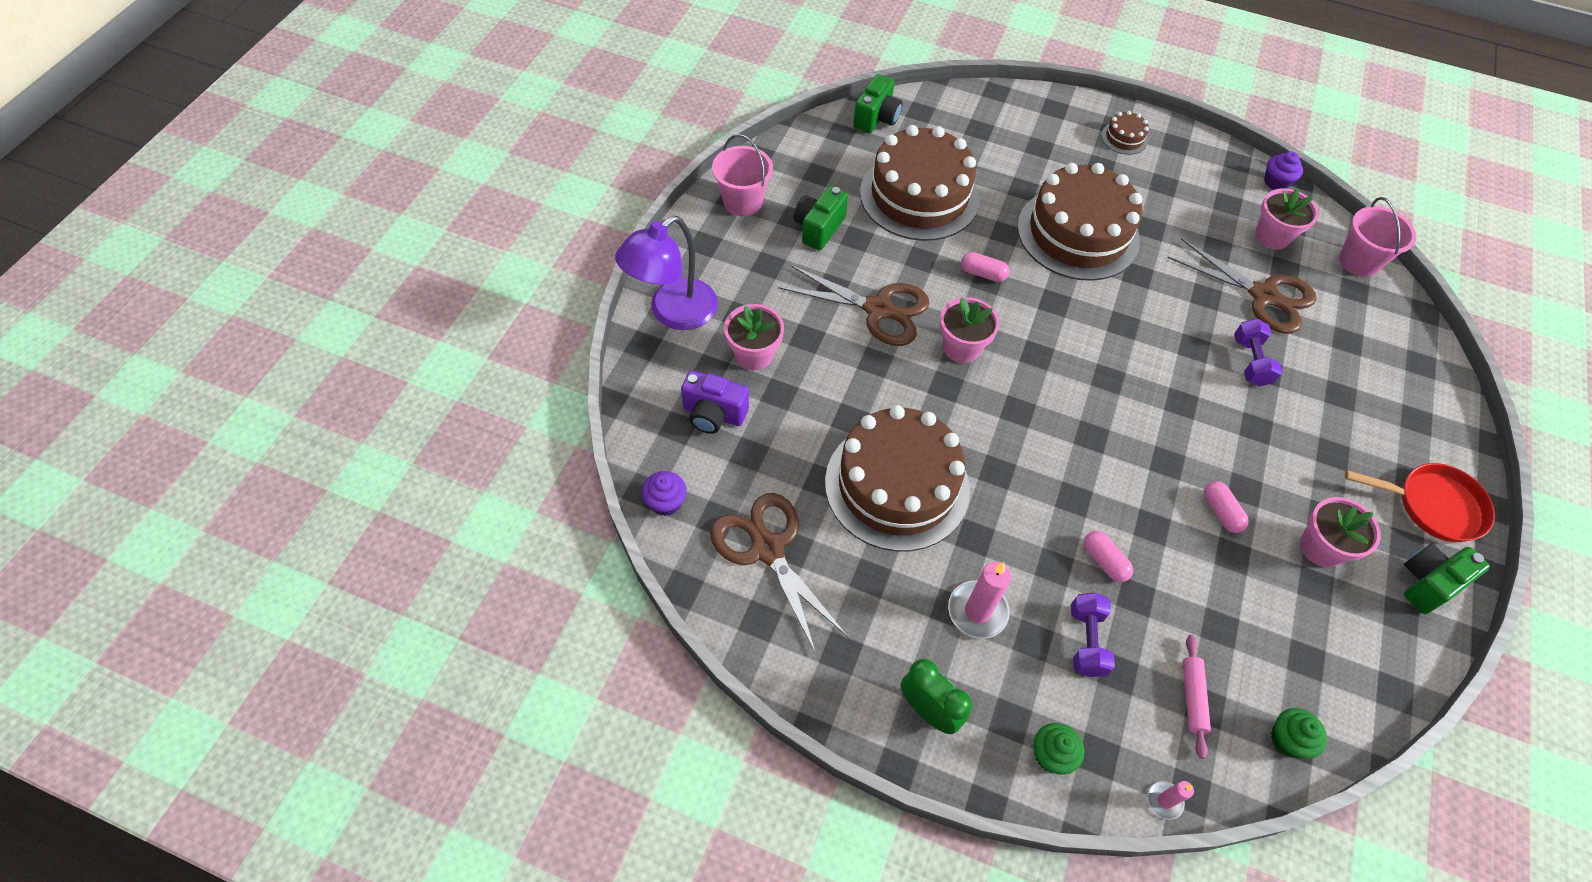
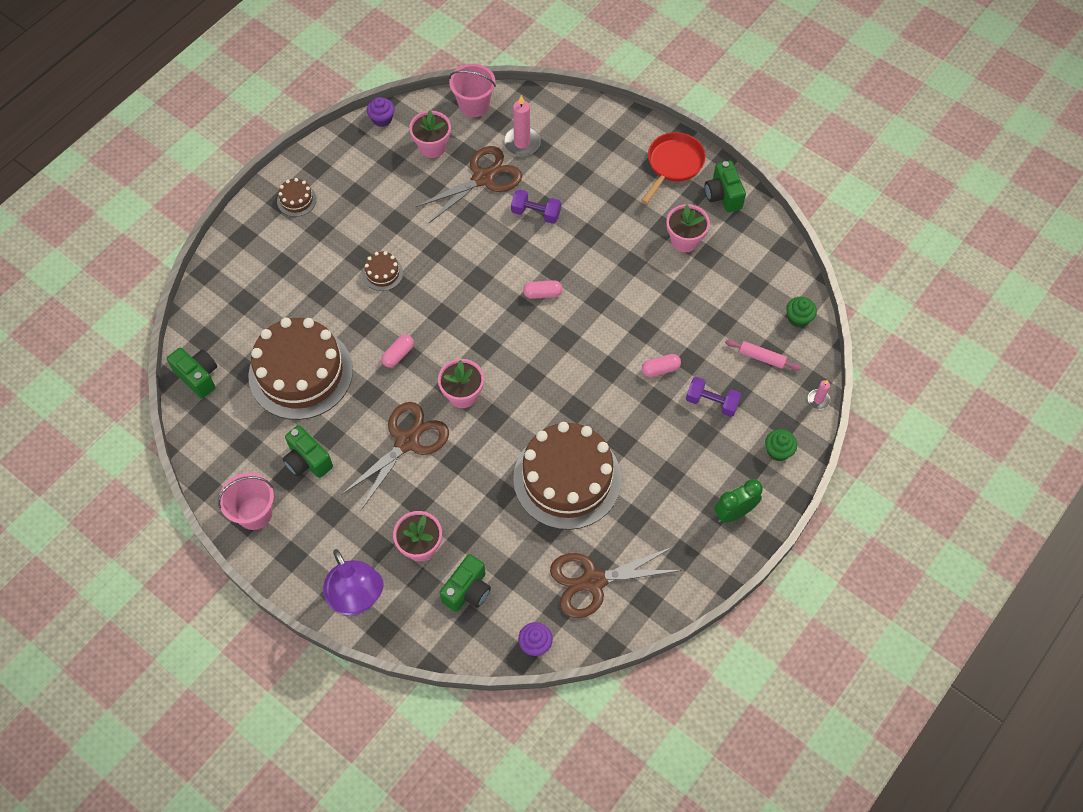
camera: 70 degrees left, 5 degrees up
purple camera [681,370,749,434] -> green camera [439,554,491,612]
pink candle [948,562,1012,639] -> pink candle moved to [504,95,541,156]
brown cake [1017,163,1142,281] -> brown cake [362,251,403,291], size x0.41
pink capsule [1204,481,1249,533] -> pink capsule moved to [523,280,562,299]

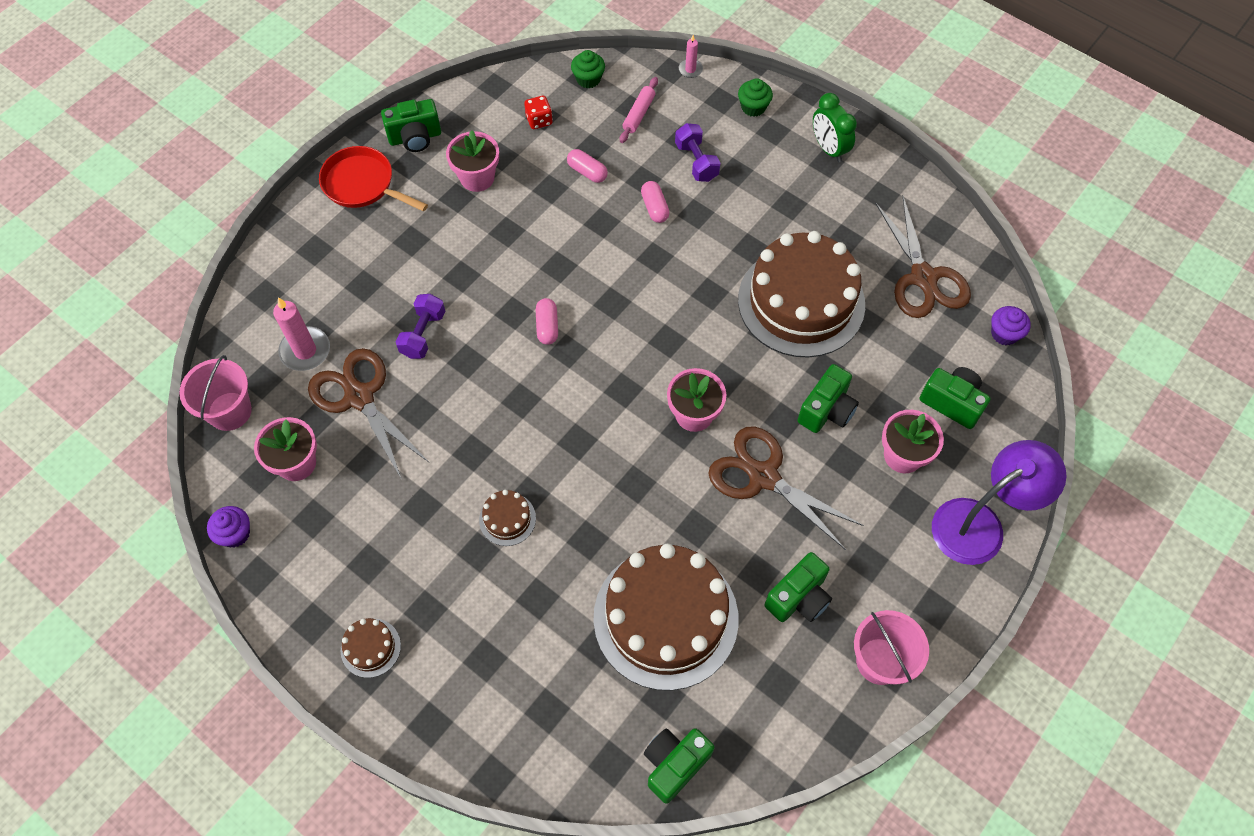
camera: 90 degrees left, 0 degrees up
pink capsule [381,335,414,368] -> pink capsule moved to [567,149,608,183]
purple dumbbell [686,377,741,417] -> purple dumbbell turned 45 degrees counterclockwise [675,123,721,182]
none -> red dice [524,95,553,129]
none -> green camera [798,364,859,433]

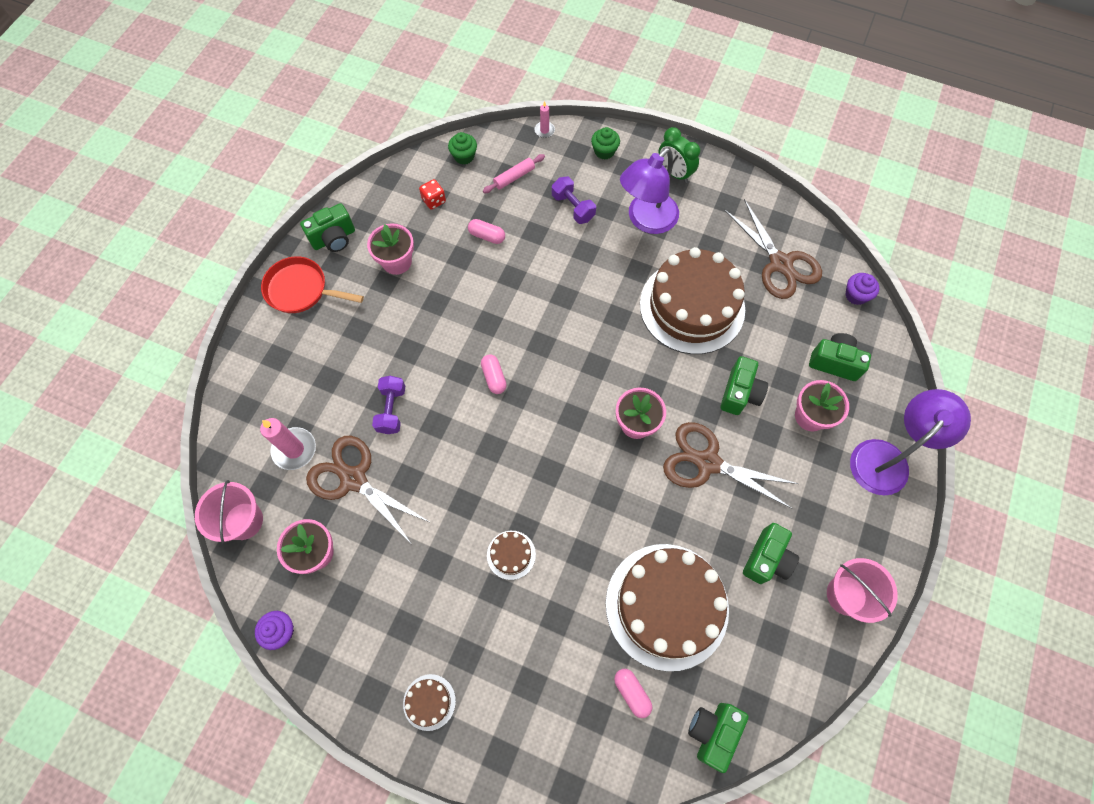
camera: 15 degrees left, 5 degrees up
pink rolling pin [620,77,658,143] -> pink rolling pin turned 45 degrees clockwise [483,154,545,193]
pink capsule [641,181,670,223] -> pink capsule moved to [614,669,652,718]
none -> purple lamp [620,148,679,234]

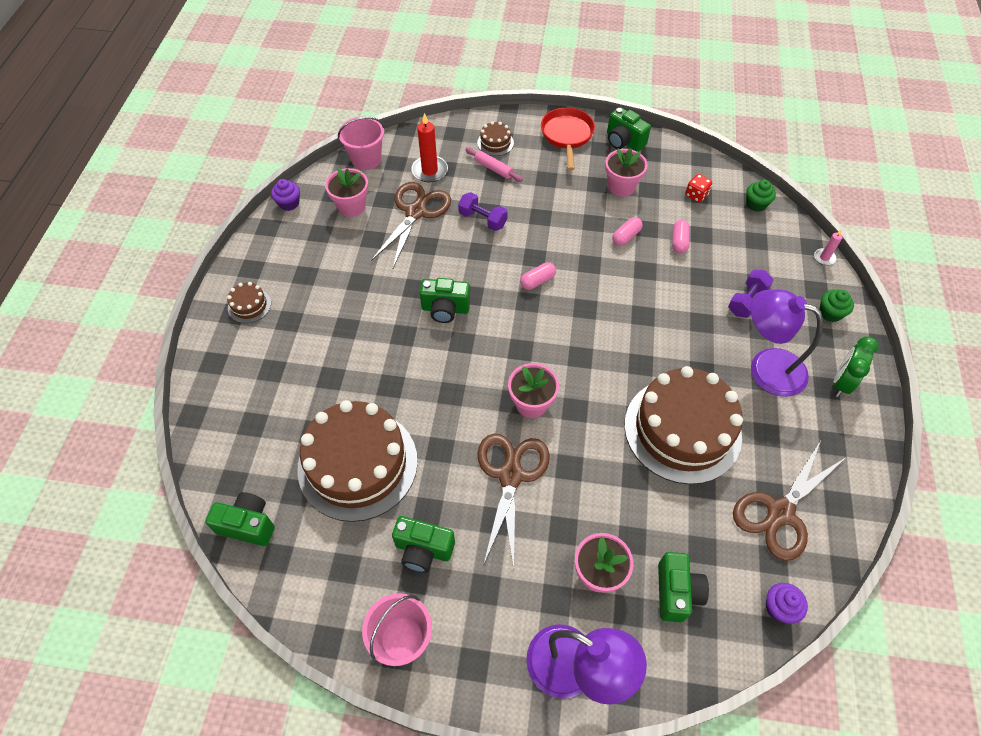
camera: 75 degrees right, 10 degrees down
pink candle [260,418,316,470] -> red candle [411,113,448,182]
purple dumbbell [372,376,405,434] -> purple dumbbell turned 45 degrees clockwise [458,192,508,231]
pink rolling pin [483,154,545,193] -> pink rolling pin moved to [465,148,523,182]
brown cake [487,531,536,580] -> brown cake moved to [477,121,514,156]
pink capsule [614,669,652,718] -> pink capsule moved to [612,217,643,246]
green camera [720,356,768,415] -> green camera moved to [419,278,470,323]

